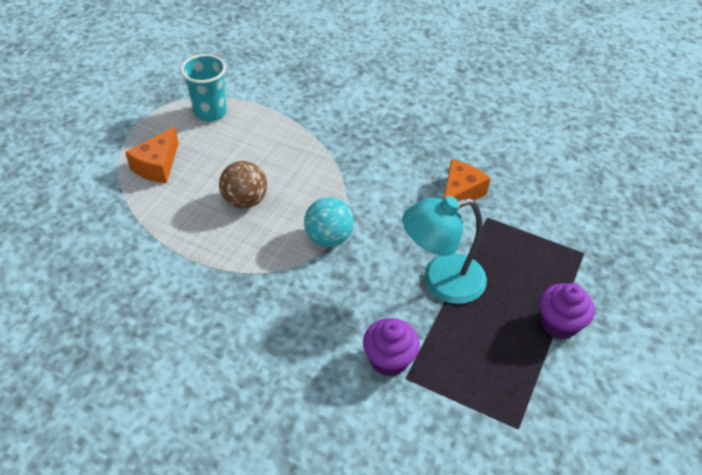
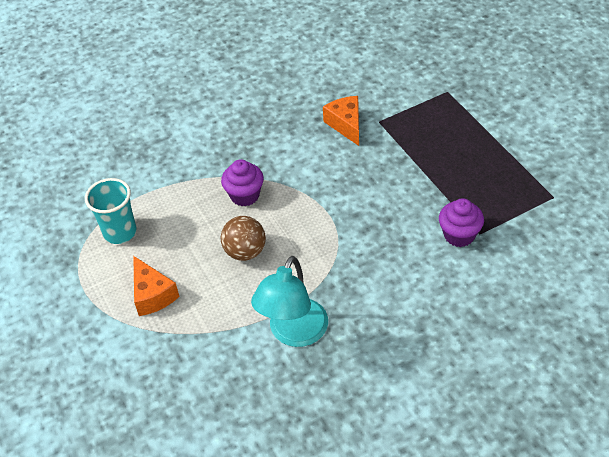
camera: 50 degrees left, 0 degrees up
turquoise ball [304,197,354,247] -> none
turquoise lamp [403,196,487,304] -> turquoise lamp moved to [251,256,328,347]
purple cupcake [540,283,595,339] -> purple cupcake moved to [221,159,264,206]

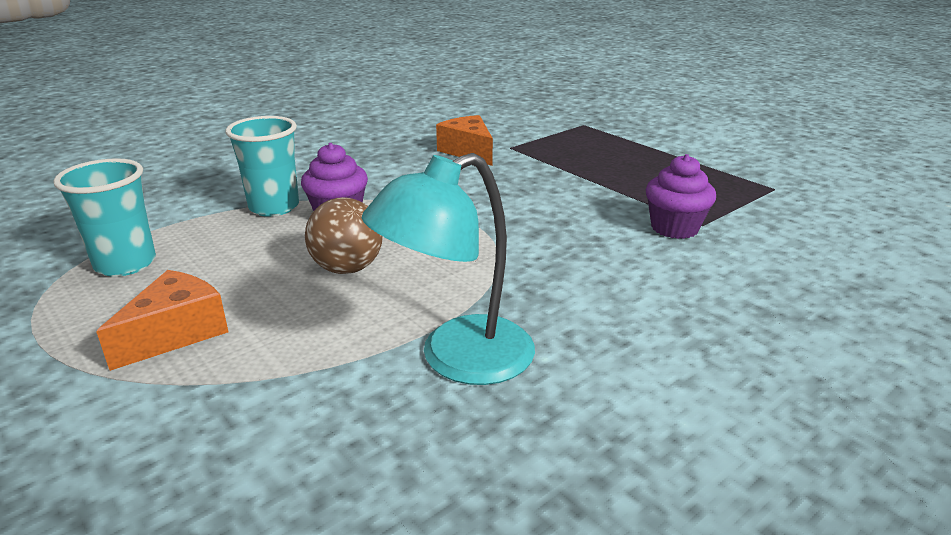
camera: 15 degrees left, 20 degrees down
orange cheese [133,256,180,316] -> orange cheese turned 105 degrees counterclockwise [96,270,229,371]
turquoise lamp [251,256,328,347] -> turquoise lamp turned 45 degrees clockwise [362,153,535,385]
none -> turquoise cup [225,116,299,217]

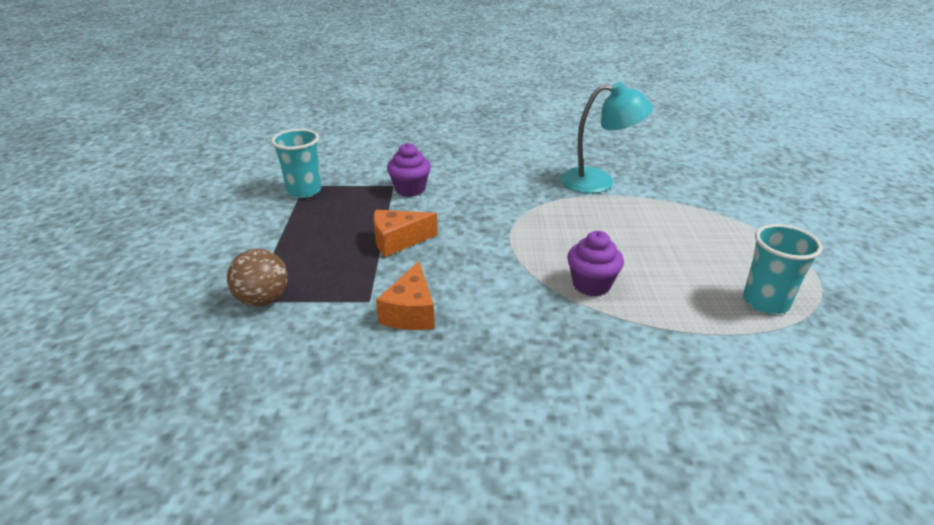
camera: 140 degrees left, 5 degrees up
orange cheese [96,270,229,371] -> orange cheese moved to [373,210,438,257]
turquoise cup [225,116,299,217] -> turquoise cup moved to [271,129,321,198]
brown ball [305,197,383,274] -> brown ball moved to [227,249,288,307]

